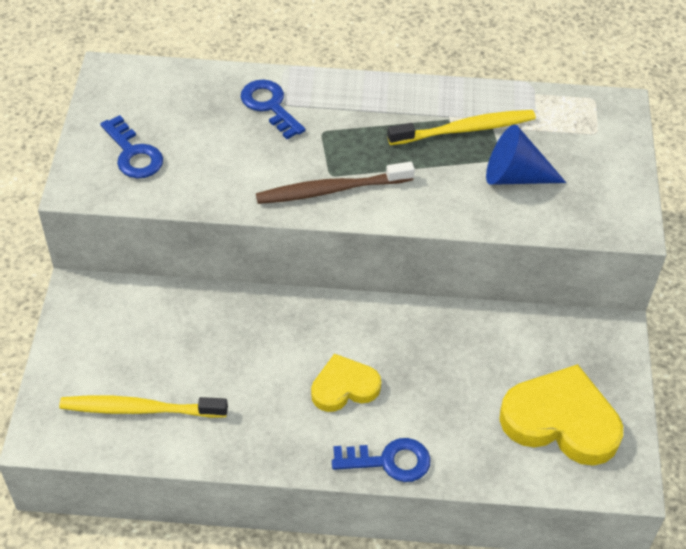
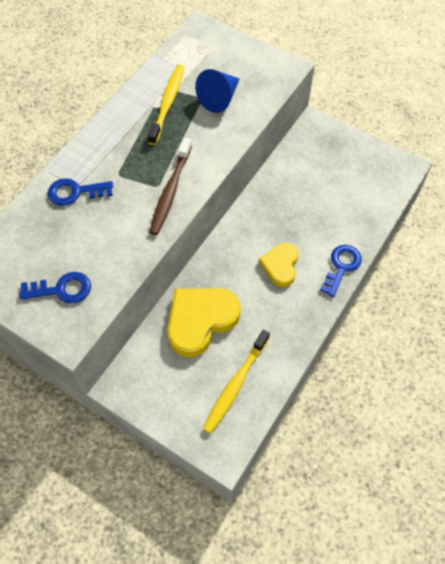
camera: 60 degrees left, 10 degrees up
yellow heart [499,364,623,466] -> yellow heart moved to [167,288,241,357]

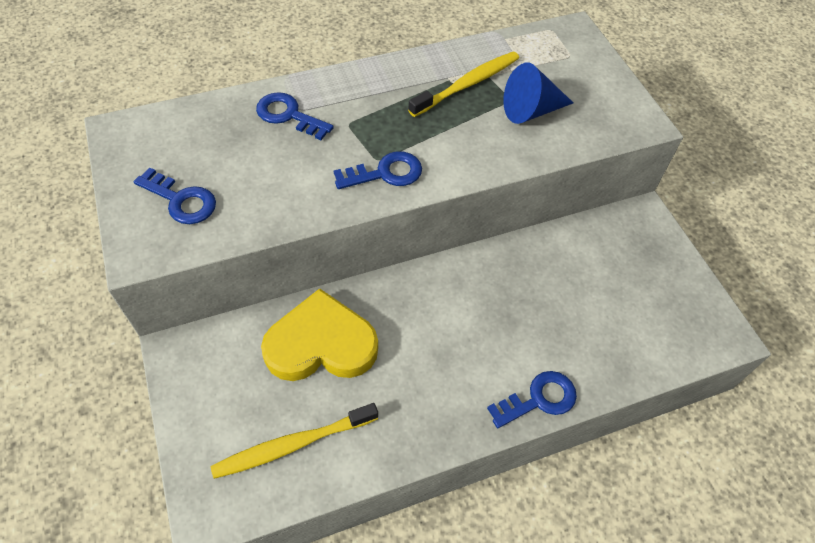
camera: 35 degrees right, 5 degrees down
brown toothbrush [149,138,192,235] -> blue key [334,151,422,189]
yellow heart [259,243,298,287] -> none

